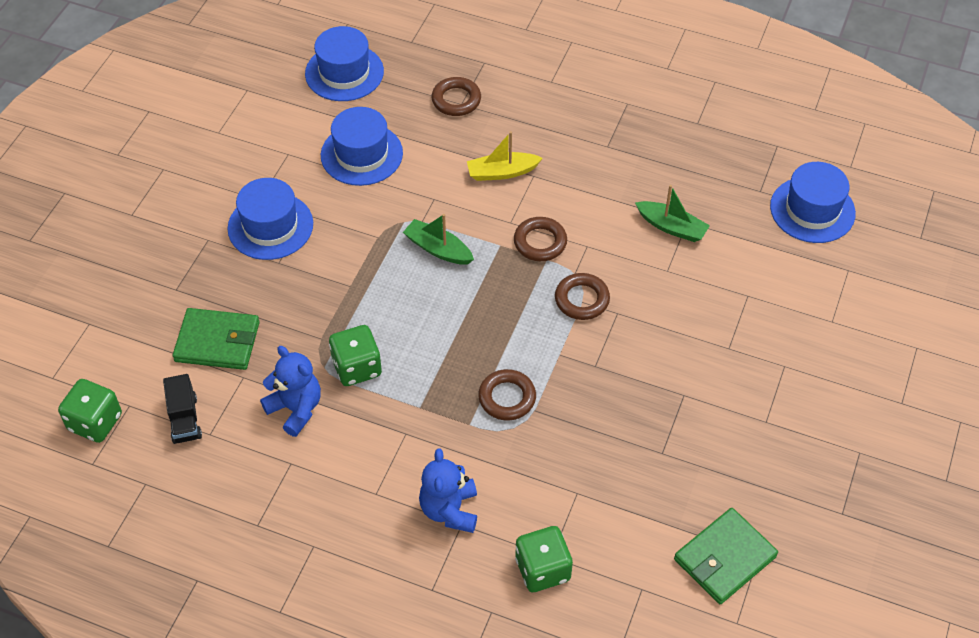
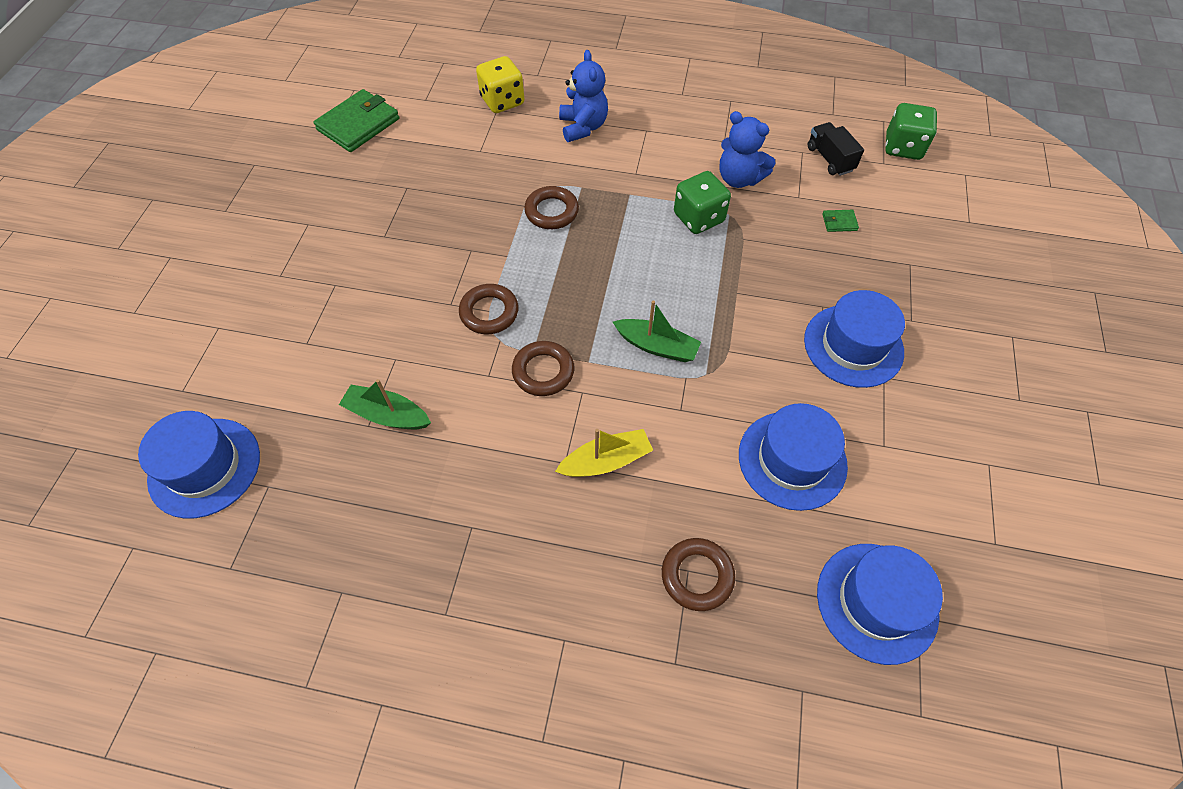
camera: 170 degrees right, 5 degrees up
green wallet [173,308,260,370] -> green wallet [822,210,859,232], size x0.43
green dice [515,526,573,592] -> yellow dice [476,56,524,113]

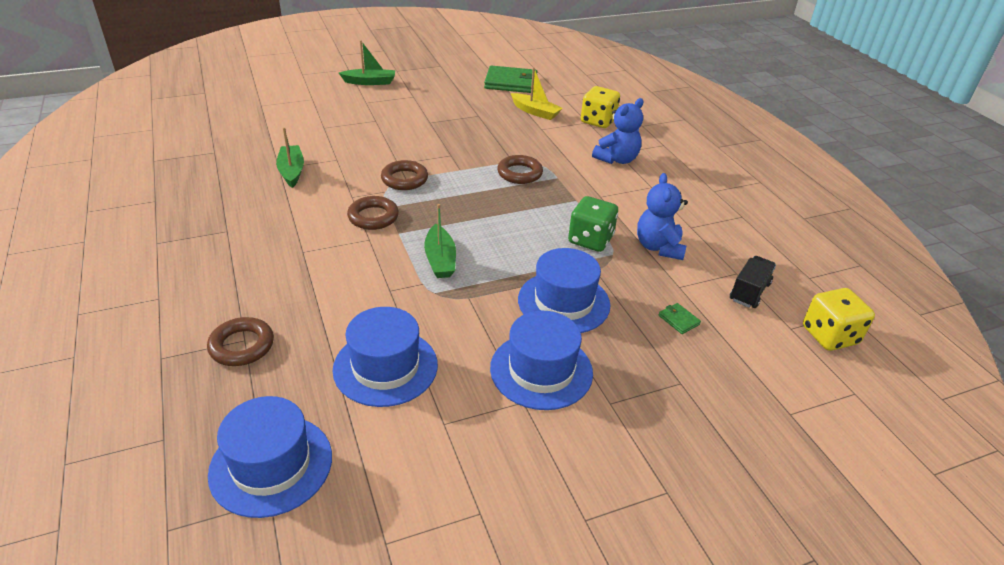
camera: 55 degrees right, 20 degrees down
blue hat [138,411,260,518] -> blue hat moved to [518,248,610,333]
yellow boat [555,429,653,477] -> yellow boat moved to [511,67,563,120]
green dice [885,103,937,160] -> yellow dice [803,288,875,351]
none -> green boat [339,40,395,85]

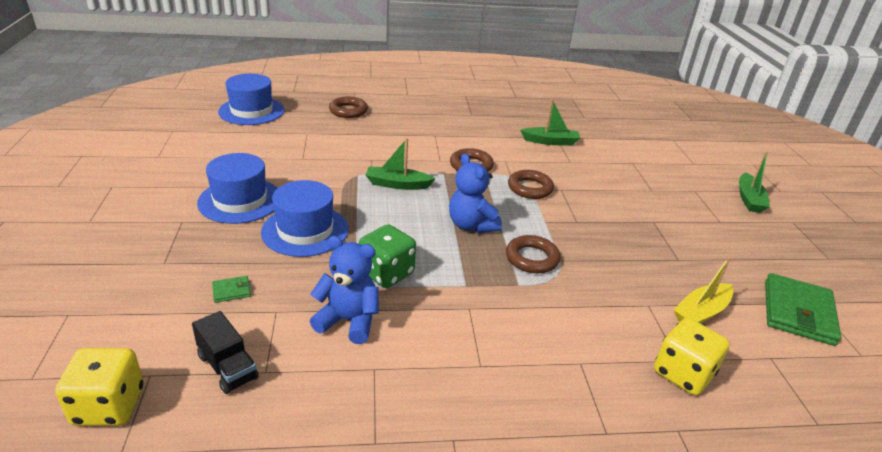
camera: 105 degrees right, 5 degrees down
blue hat [333,307,438,407] -> none
blue teddy bear [592,98,643,164] -> blue teddy bear moved to [449,154,502,233]

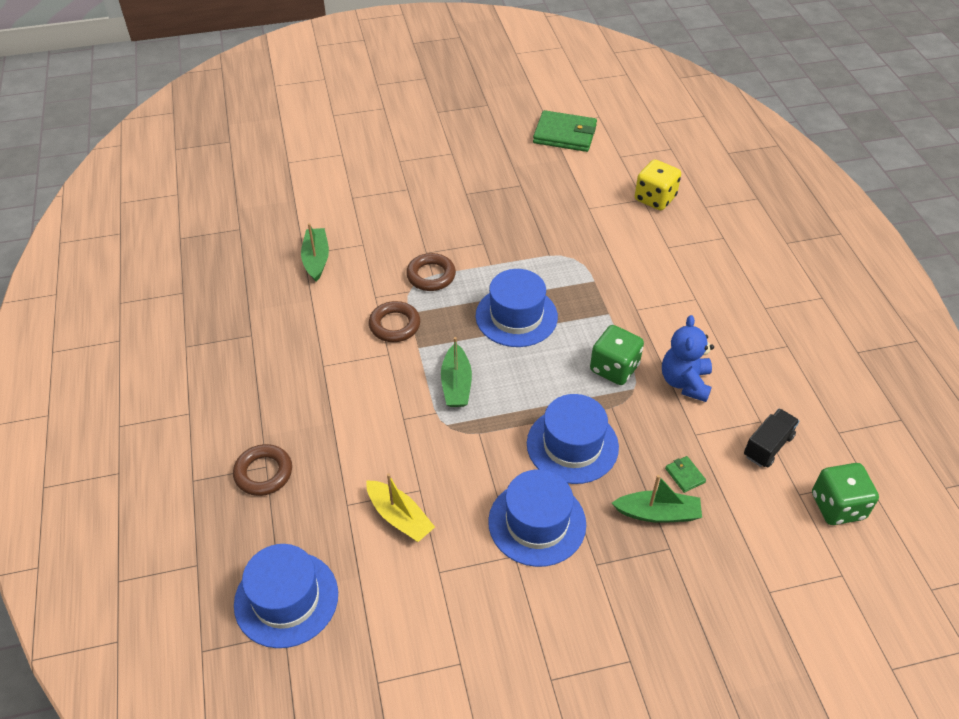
camera: 95 degrees left, 15 degrees up
yellow dice [55,348,144,426] -> green dice [812,463,879,525]
blue teddy bear [449,154,502,233] -> blue hat [476,269,558,347]
brown ring [506,235,560,273] -> none
yellow boat [674,257,734,324] -> yellow boat moved to [366,474,435,542]
green boat [739,151,770,213] -> green boat moved to [612,475,702,523]

